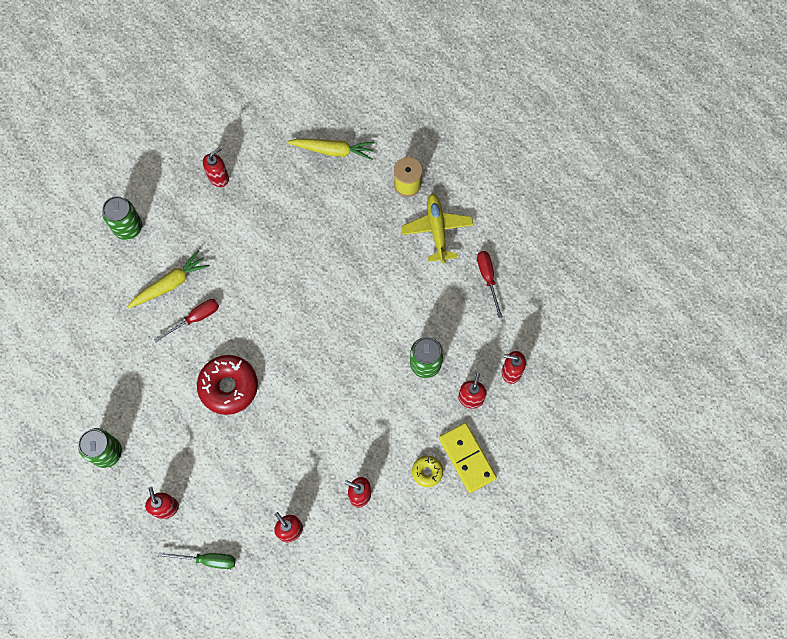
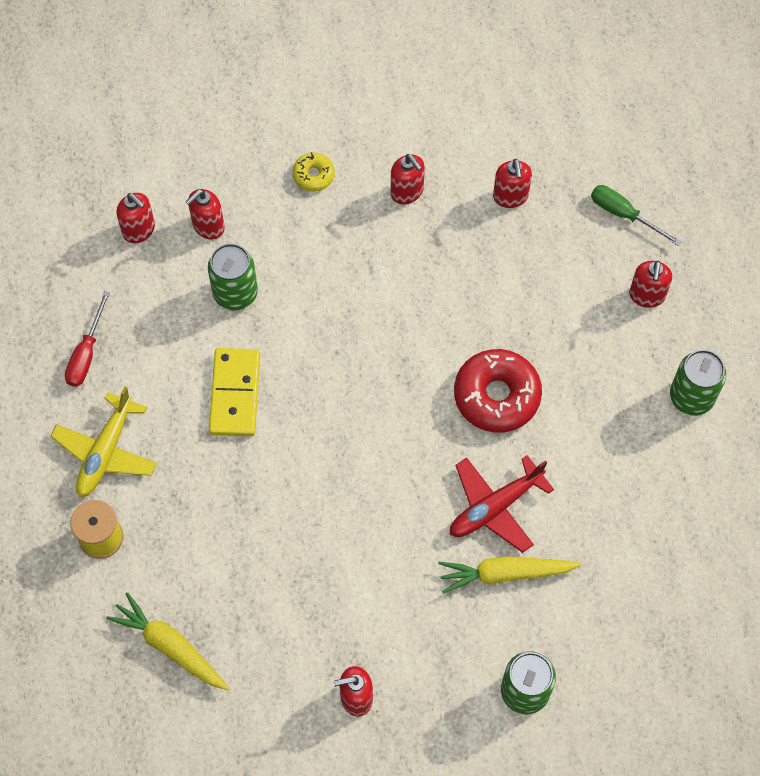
camera: 150 degrees left, 5 degrees down
red screwdriver [154,299,219,342] -> red plane [450,455,554,553]
yellow domino [439,423,497,493] -> yellow domino moved to [209,348,260,436]

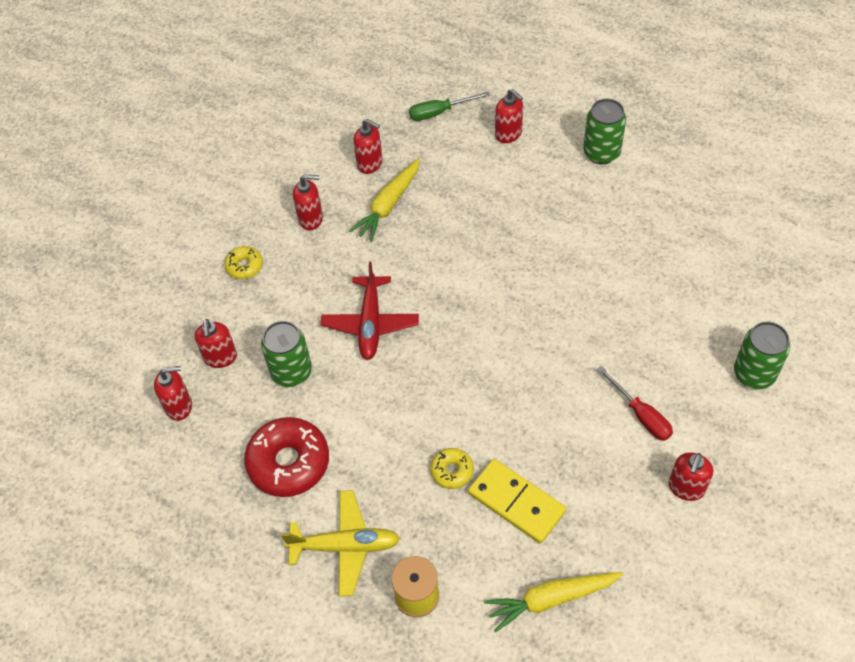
camera: 50 degrees left, 10 degrees down
yellow plane [50,387,157,497] -> yellow plane turned 60 degrees counterclockwise [281,490,400,596]
red screwdriver [65,291,110,387] -> red screwdriver moved to [597,366,673,441]
yellow domino [209,348,260,436] -> yellow domino moved to [468,459,566,543]
yellow carrot [438,556,581,594] -> yellow carrot moved to [349,158,420,242]
red plane [450,455,554,553] -> red plane moved to [321,262,419,360]
red donut [454,349,542,433] -> red donut moved to [244,417,329,497]
none -> yellow donut [430,448,474,489]

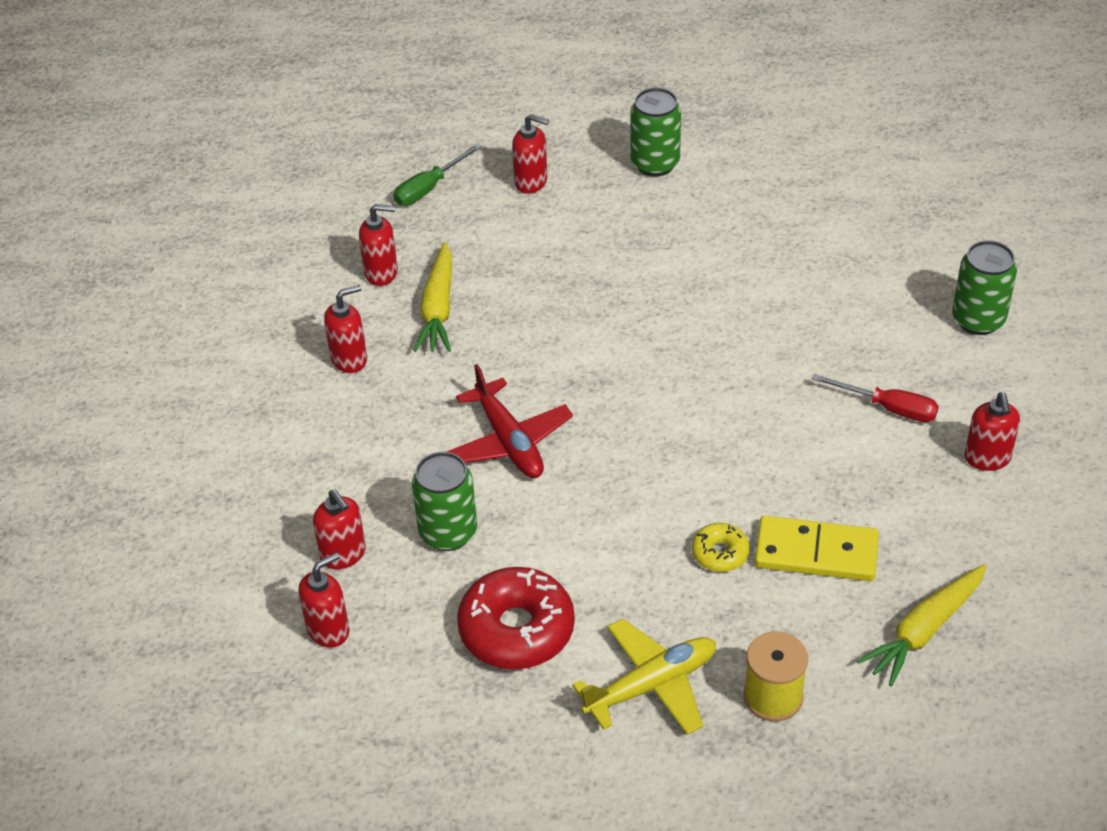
camera: 30 degrees left, 10 degrees down
yellow donut [224,246,263,279] -> none

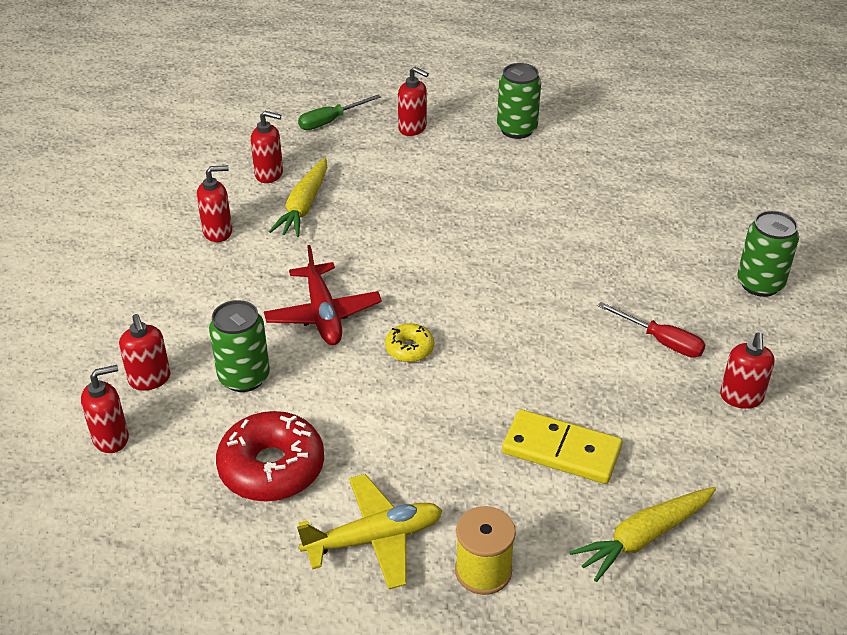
camera: 10 degrees right, 5 degrees down
yellow donut [692,523,750,572] -> yellow donut moved to [385,323,434,362]

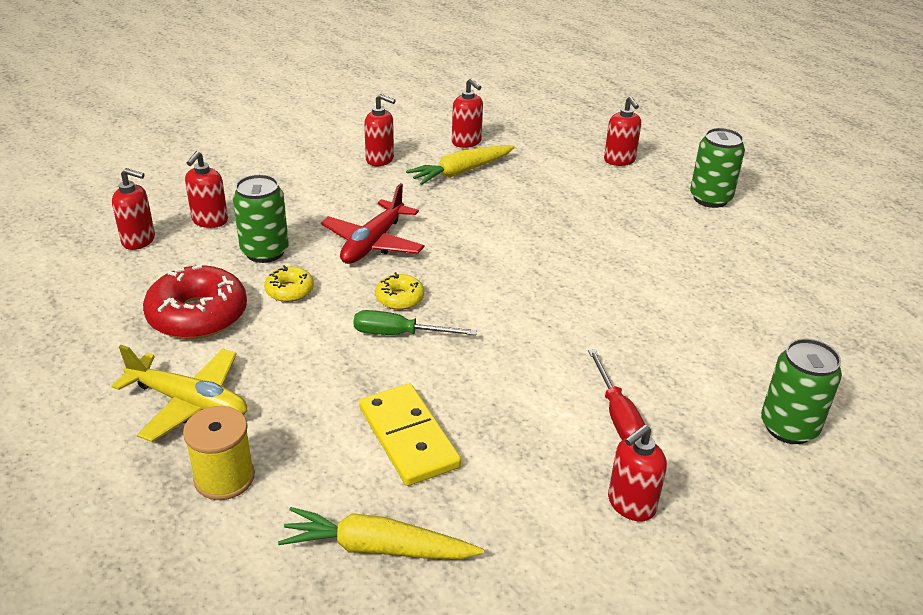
camera: 40 degrees right, 5 degrees down
green screwdriver [298,95,381,130] -> green screwdriver moved to [353,310,477,335]
none -> yellow donut [264,265,314,302]

